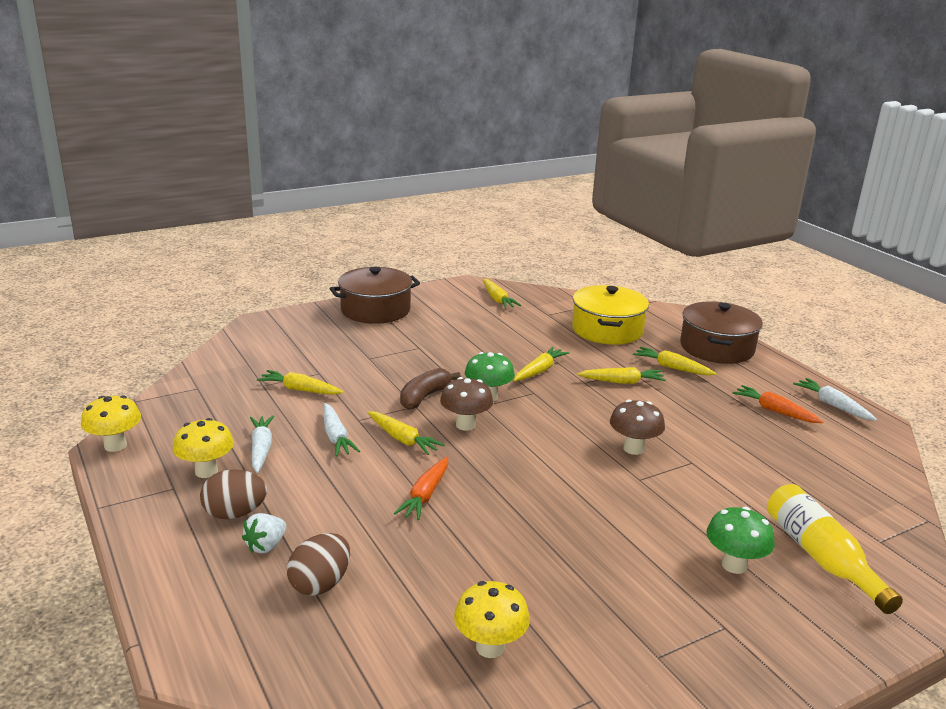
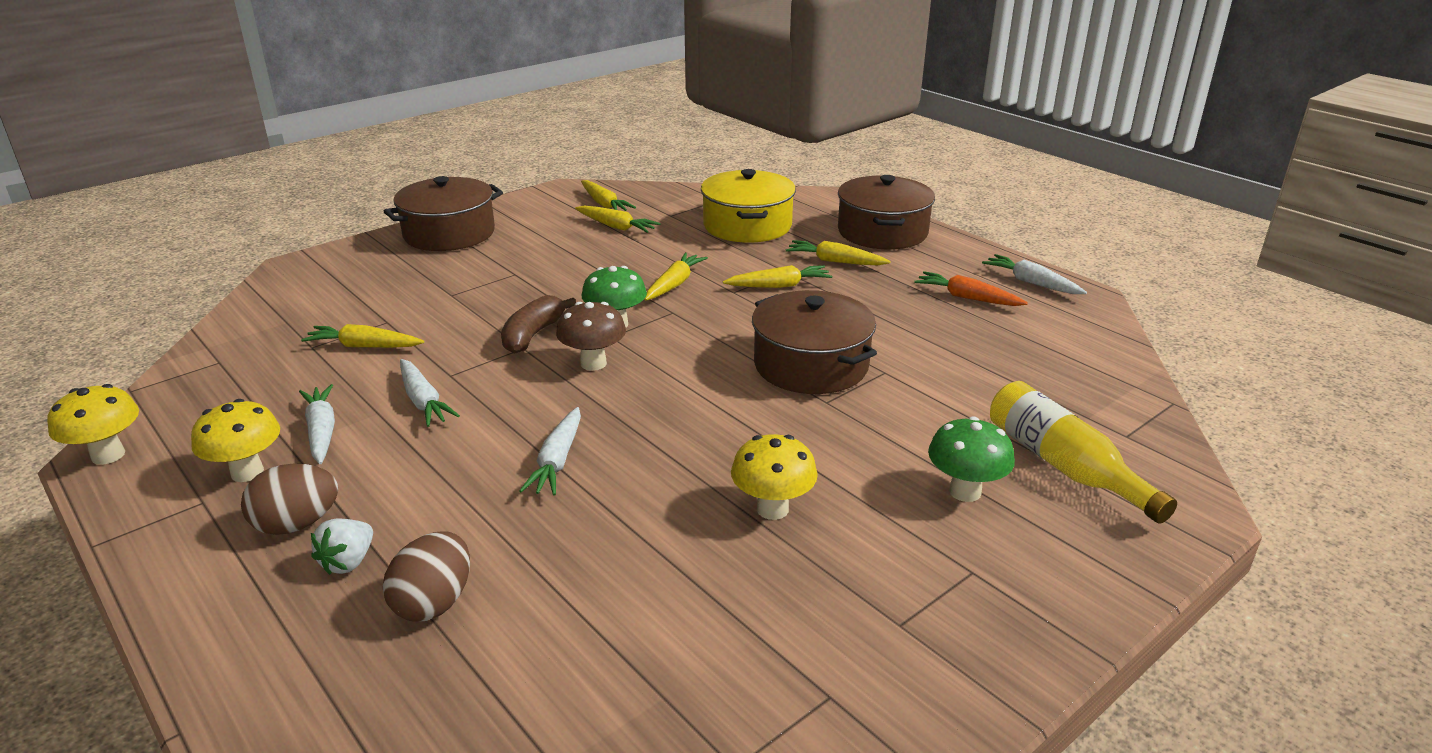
camera: 10 degrees left, 5 degrees up
yellow carrot [368,411,445,455] -> yellow carrot moved to [575,206,661,233]
orange carrot [394,457,448,520] -> white carrot [519,407,581,495]
yellow mushroom [454,581,530,658] -> yellow mushroom moved to [731,434,818,520]
brown mushroom [610,399,665,455] -> brown pot [752,290,877,394]

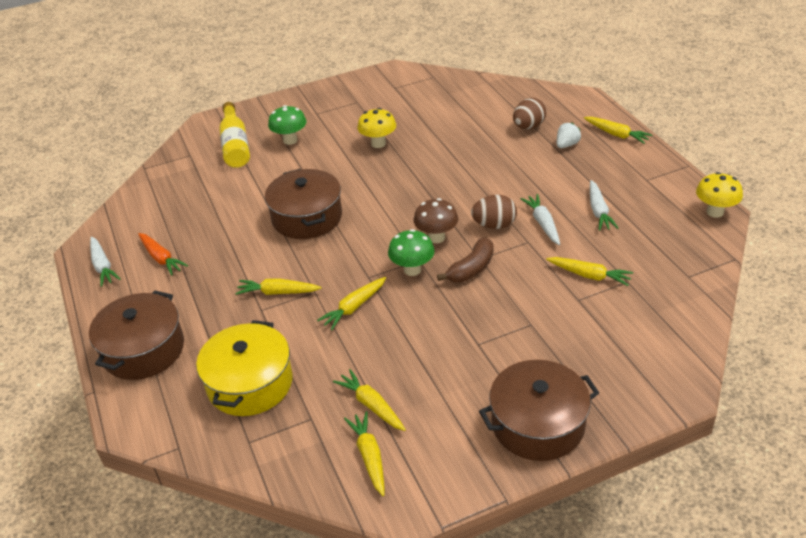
camera: 160 degrees left, 10 degrees up
yellow mushroom [191,399,280,482] -> none
brown egg [241,464,338,535] -> brown egg moved to [471,195,517,229]
white carrot [519,407,581,495] -> none
yellow carrot [786,240,890,265] -> yellow carrot moved to [584,117,652,144]

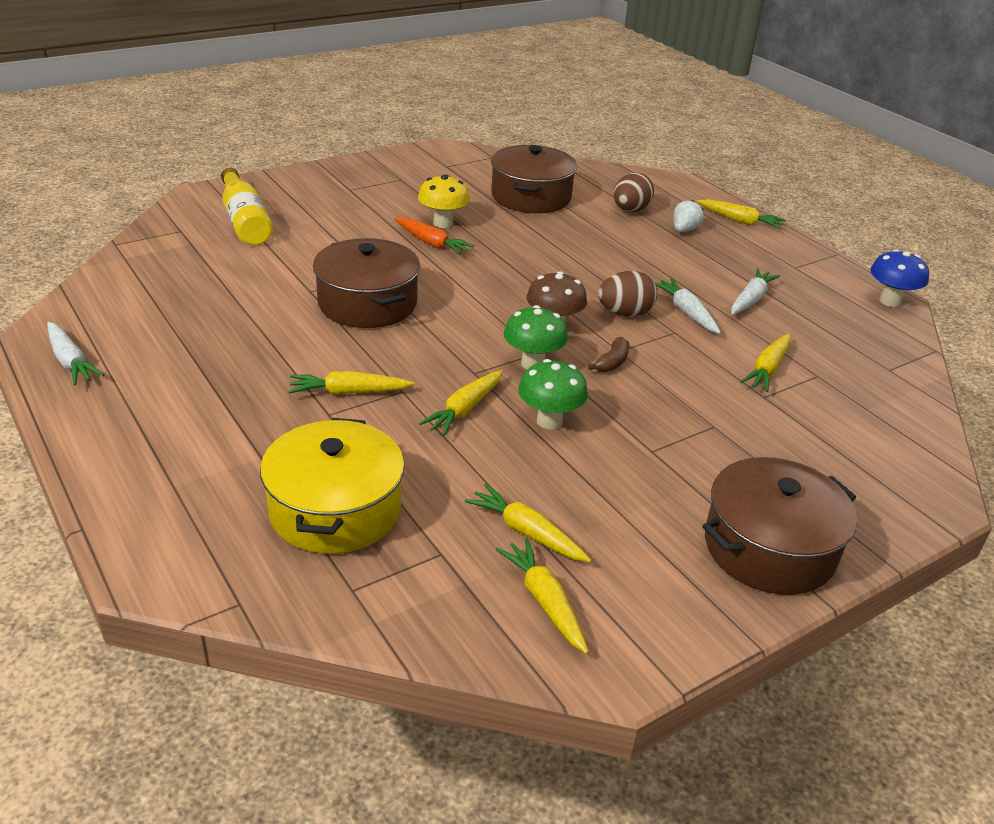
camera: 15 degrees left, 5 degrees down
brown pot [89,291,184,380] -> brown pot moved to [491,145,577,213]
orange carrot [138,233,188,276] -> orange carrot moved to [394,217,475,255]
green mushroom [268,105,306,145] -> green mushroom moved to [518,359,588,430]
brown banana [437,238,493,283] -> brown banana [588,337,629,372], size x0.63
yellow carrot [546,257,633,286] -> yellow carrot turned 105 degrees clockwise [740,333,791,392]
white carrot [590,180,619,231] -> white carrot turned 135 degrees counterclockwise [731,268,780,315]
yellow mushroom [696,172,743,218] -> blue mushroom [870,249,929,307]

